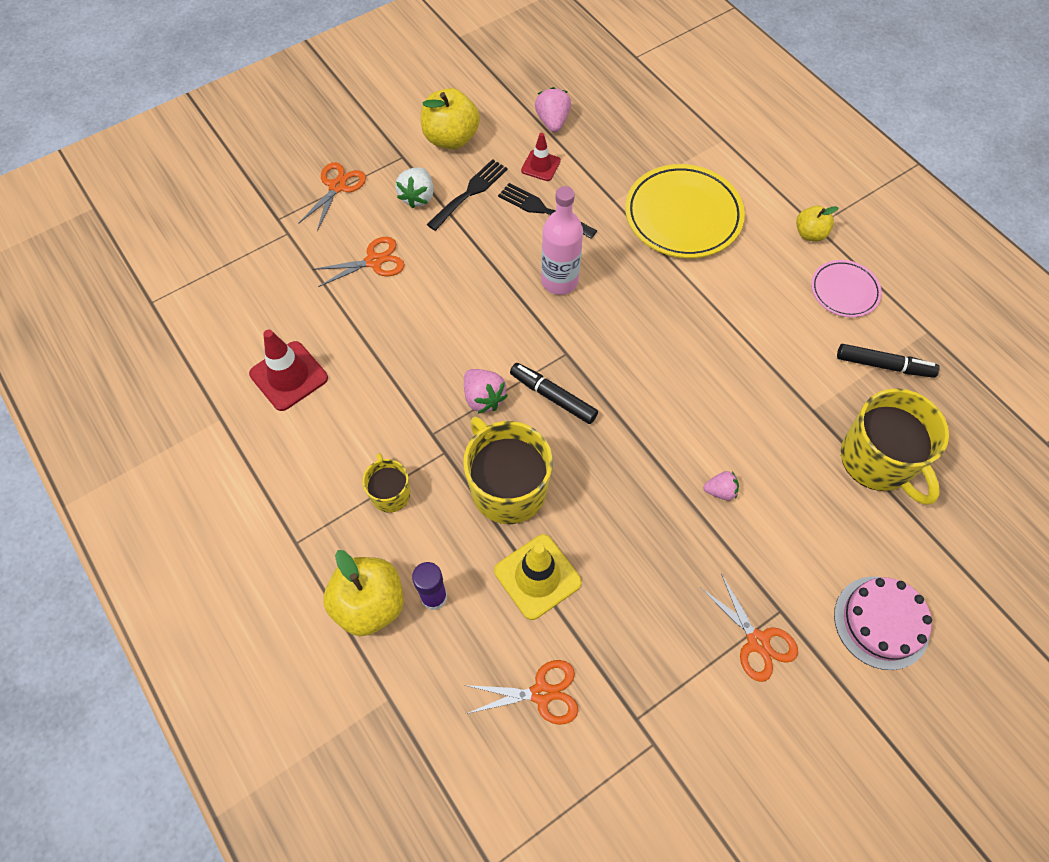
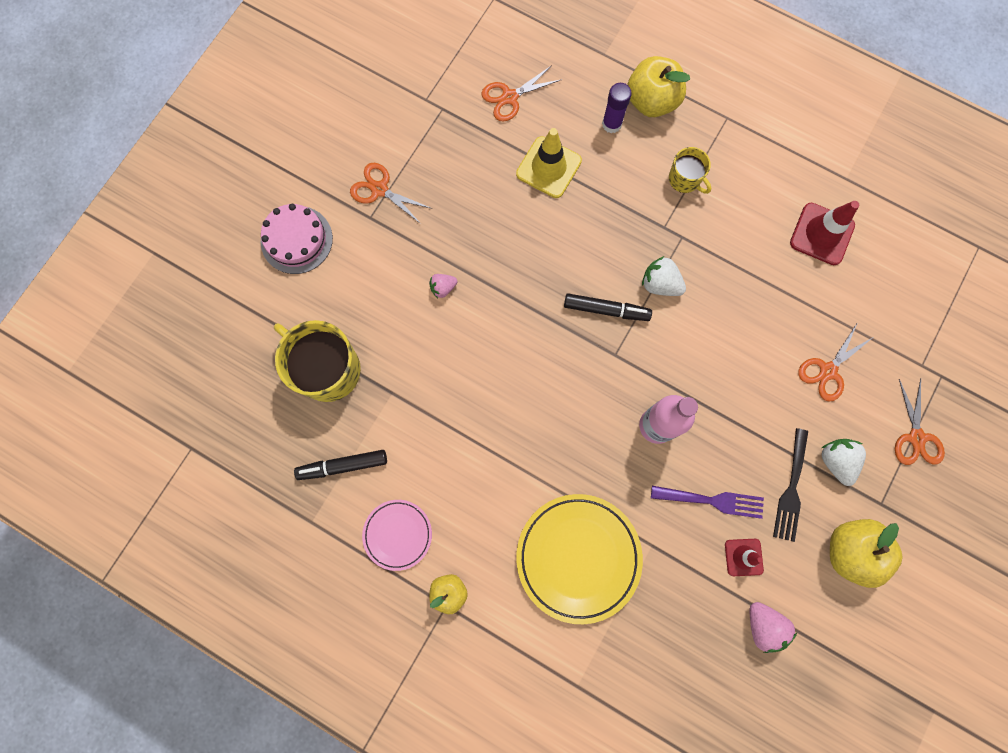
camera: 155 degrees right, 15 degrees up
yellow mug [463,417,553,524] -> none
pink strawberry [464,369,508,413] -> white strawberry [642,256,686,296]
black fork [498,183,597,239] -> purple fork [651,486,764,519]

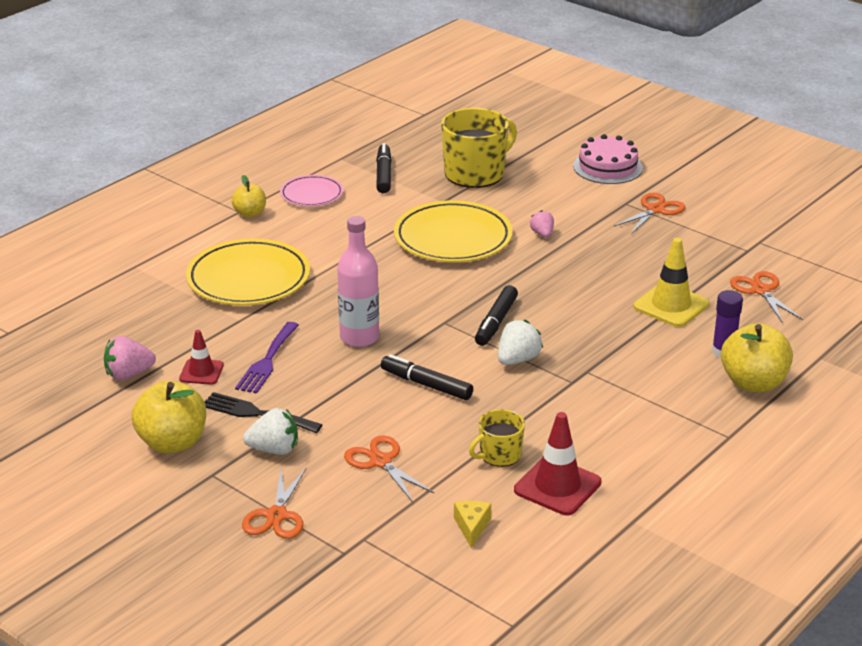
camera: 100 degrees right, 45 degrees down
yellow mug [669,147,711,194] -> yellow mug moved to [469,409,525,467]
orange scissors [895,378,945,465] -> orange scissors turned 90 degrees counterclockwise [242,468,307,539]
none -> black marker [381,354,473,400]
none -> yellow plate [394,200,513,262]
none -> yellow cheese [454,501,491,548]

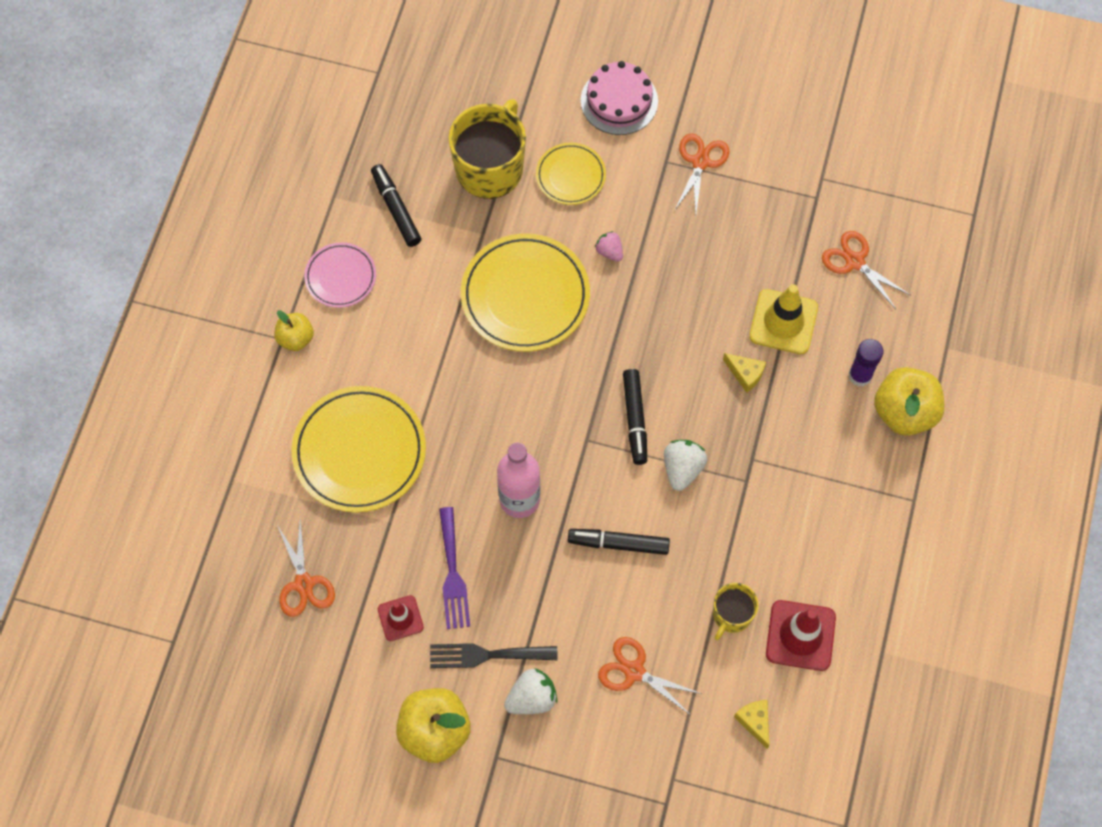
camera: 25 degrees left, 35 degrees up
pink strawberry [104,336,156,380] -> none
orange scissors [242,468,307,539] -> orange scissors moved to [277,520,335,617]
none -> yellow plate [536,143,606,205]
none -> yellow cheese [723,353,766,393]

